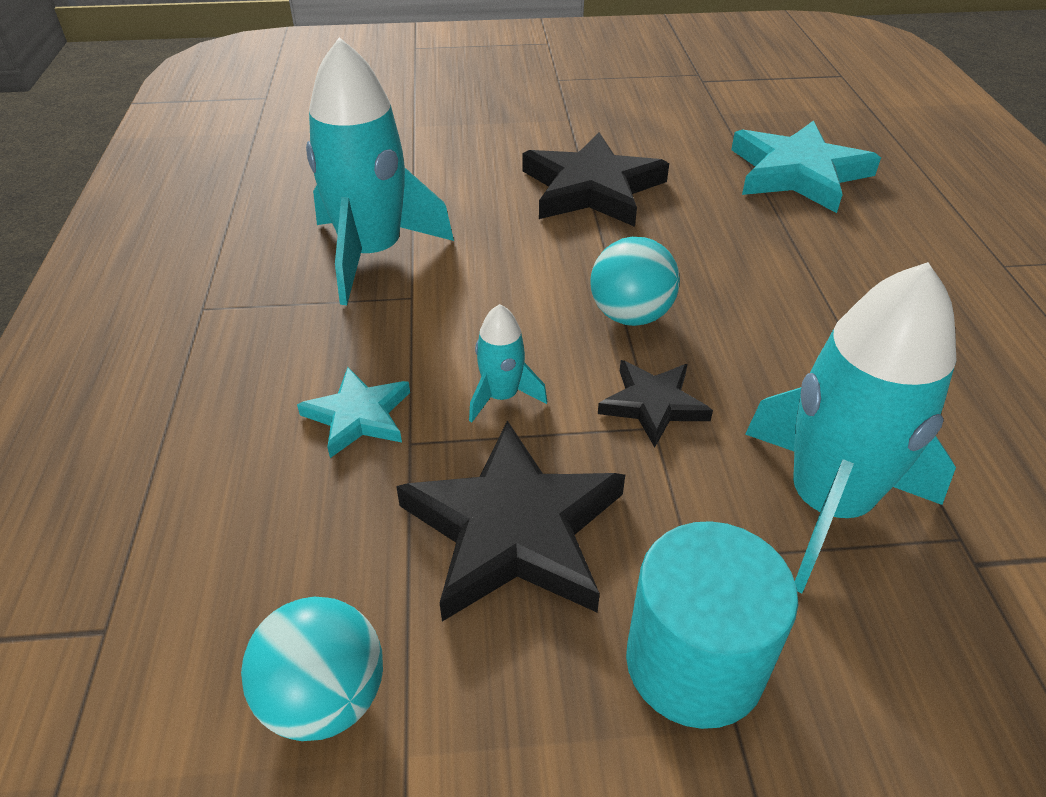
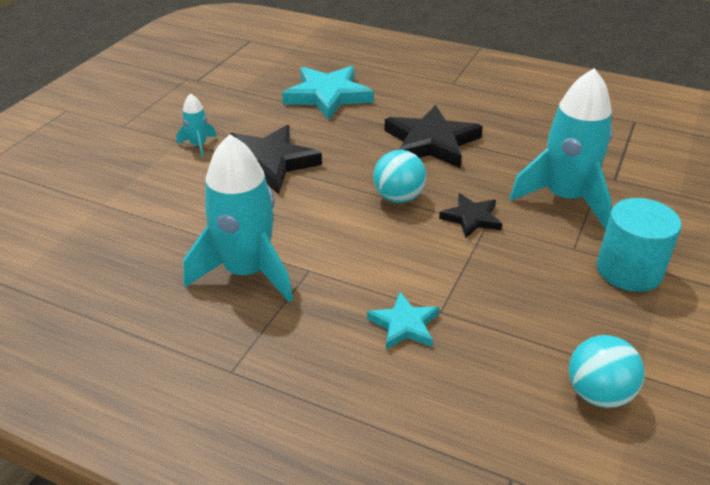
camera: 60 degrees left, 5 degrees down
black star [396,421,625,621] -> black star moved to [384,105,483,168]
turquoise rocket [469,304,547,423] -> turquoise rocket moved to [176,93,217,158]

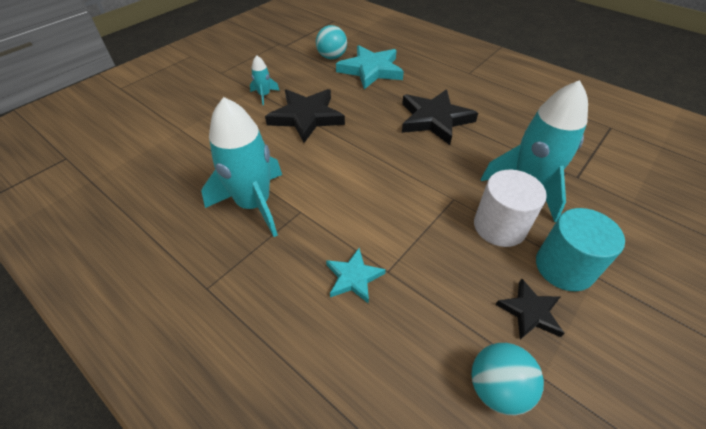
camera: 15 degrees right, 10 degrees up
turquoise ball [373,150,426,203] -> turquoise ball moved to [316,25,347,59]
black star [439,193,502,238] -> black star moved to [496,278,564,340]
none -> white cylinder [474,170,547,247]

